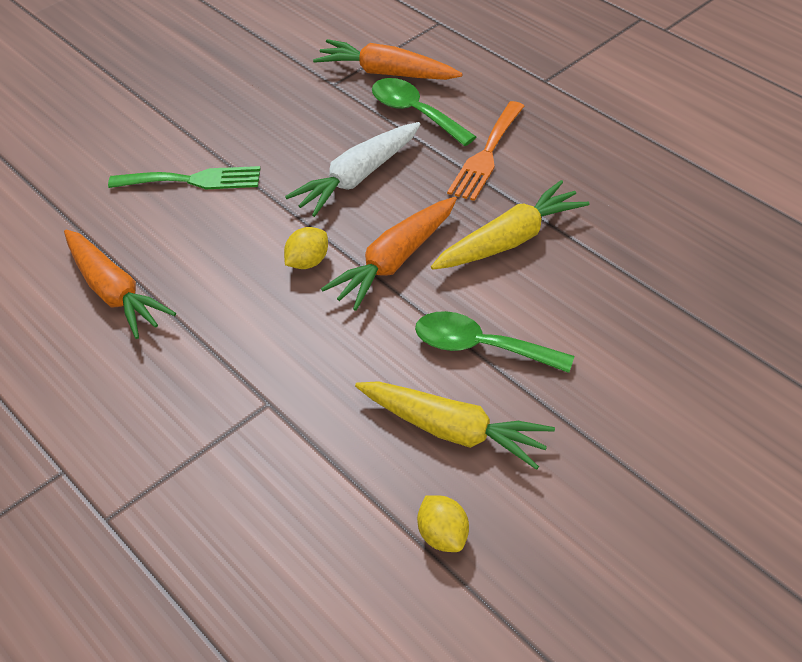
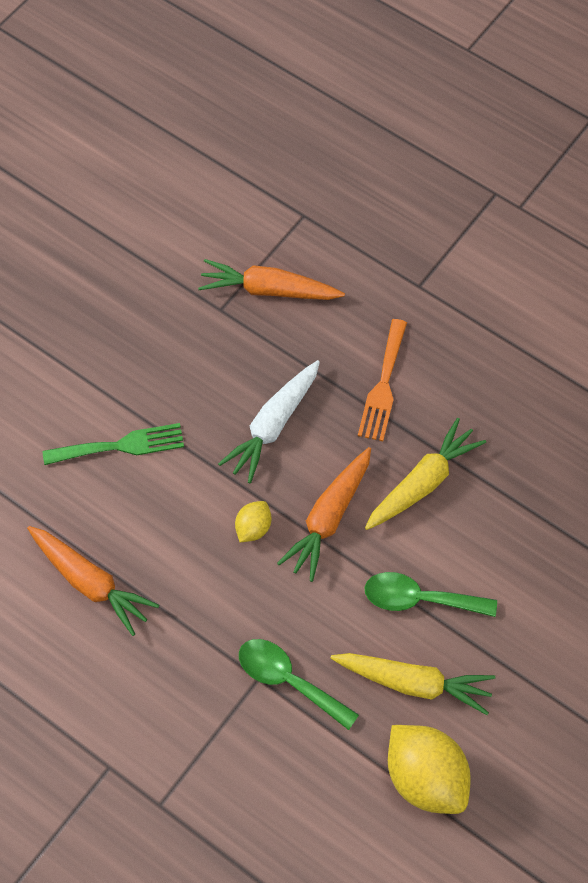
camera: 15 degrees left, 15 degrees up
green spoon [372,78,476,146] -> green spoon moved to [239,639,359,730]
yellow lemon [417,495,469,552] -> yellow lemon [388,725,471,814], size x2.01

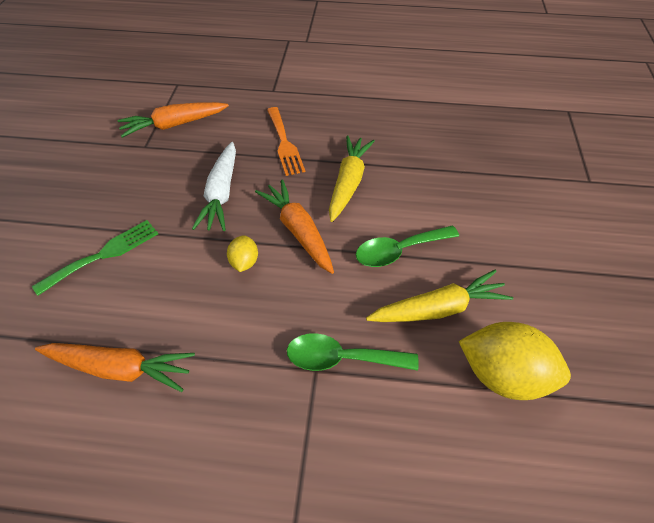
camera: 30 degrees left, 10 degrees down
orange carrot [277,447,371,582] -> orange carrot turned 150 degrees clockwise [255,179,334,274]

